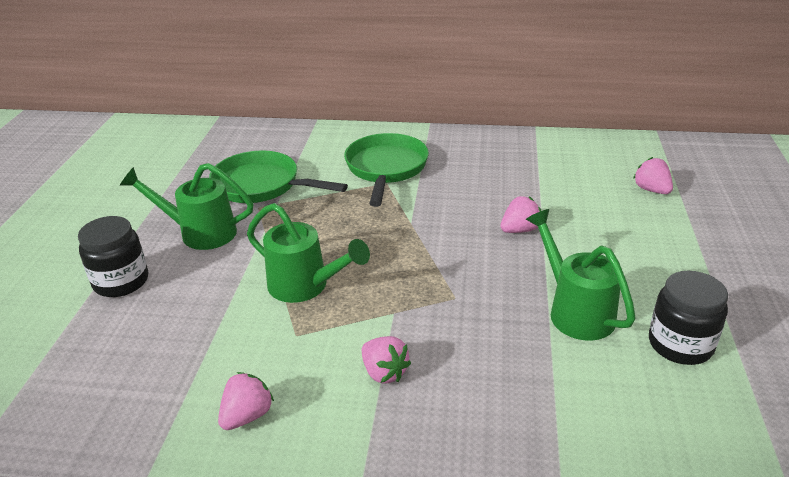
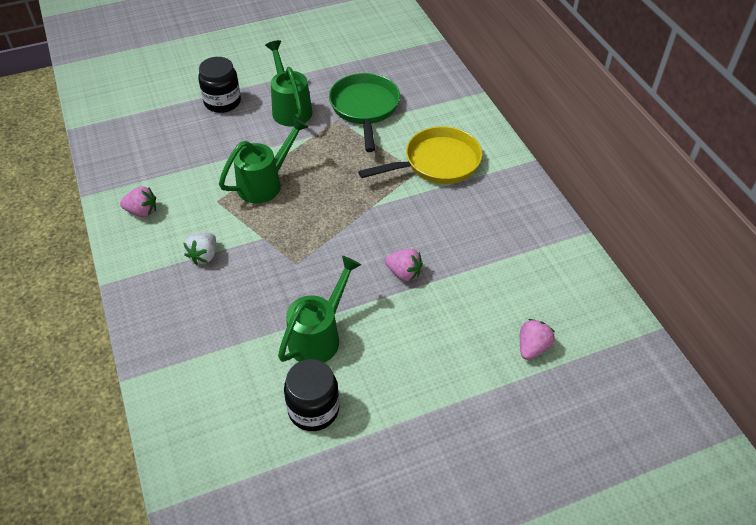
camera: 60 degrees right, 15 degrees up
green watering can [247,203,370,303] -> green watering can turned 135 degrees counterclockwise [219,117,308,203]
green pan [344,133,429,207] -> yellow pan [358,126,482,184]
pink strawberry [362,336,411,384] -> white strawberry [183,232,216,265]

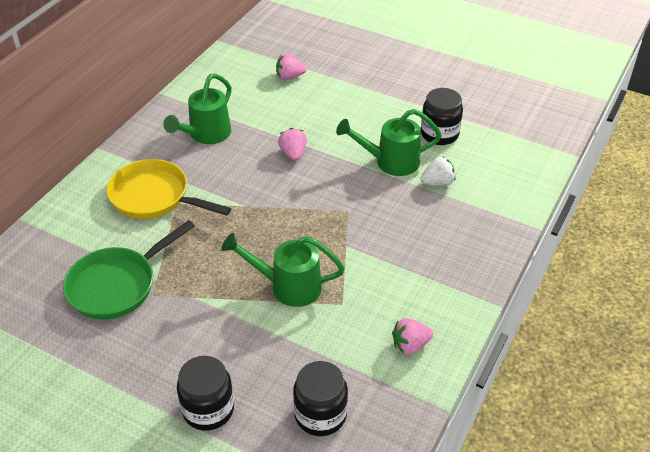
camera: 130 degrees left, 5 degrees down
pink strawberry [120,186,156,217] -> pink strawberry turned 75 degrees counterclockwise [392,318,433,354]
white strawberry [183,232,216,265] -> white strawberry moved to [421,157,455,186]
green watering can [265,40,312,126] -> green watering can moved to [163,74,232,144]
none -> black jar [293,361,348,436]

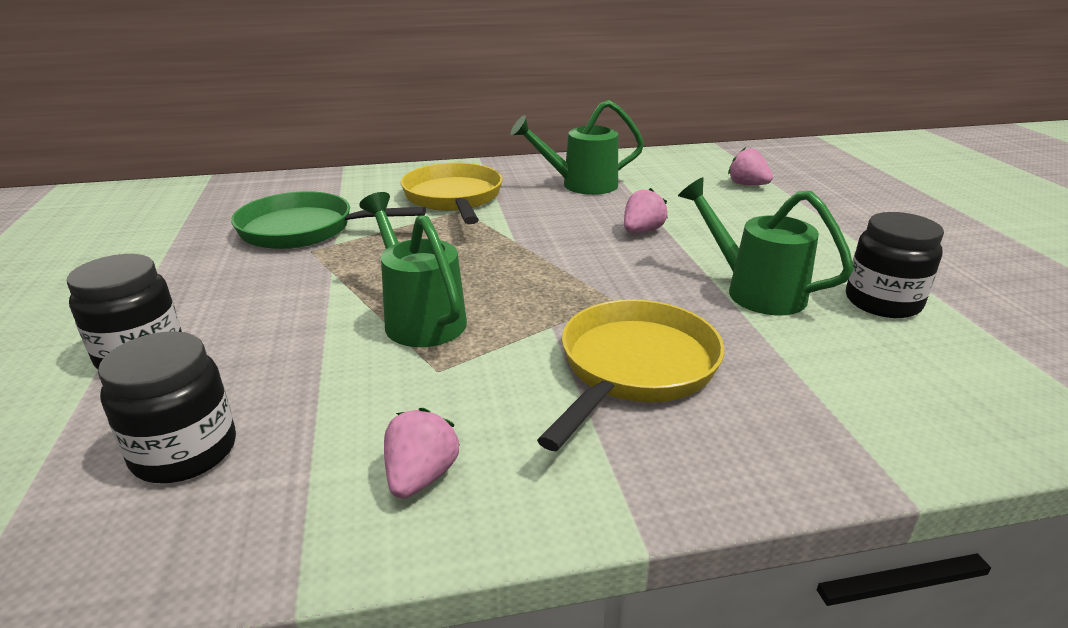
camera: 50 degrees right, 15 degrees down
pink strawberry [392,318,433,354] -> pink strawberry turned 75 degrees clockwise [384,408,459,499]
white strawberry [421,157,455,186] -> none
none -> yellow pan [537,300,725,451]

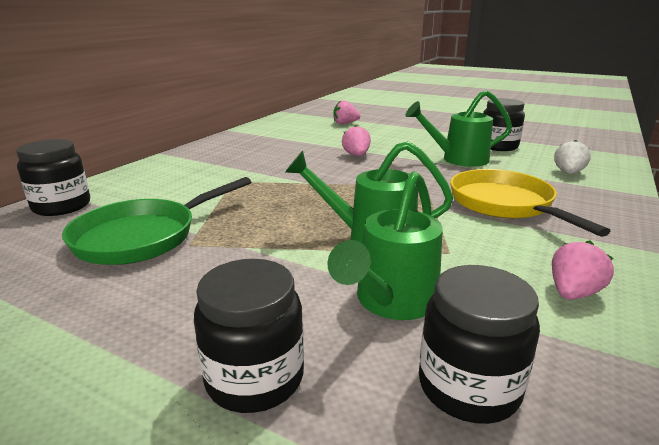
camera: 50 degrees left, 5 degrees down
pink strawberry [384,408,459,499] -> pink strawberry turned 75 degrees clockwise [552,240,614,300]
yellow pan [401,163,503,224] -> none
green watering can [510,100,644,195] -> green watering can moved to [328,171,443,320]
none -> black jar [16,139,90,216]
none -> white strawberry [554,140,591,174]

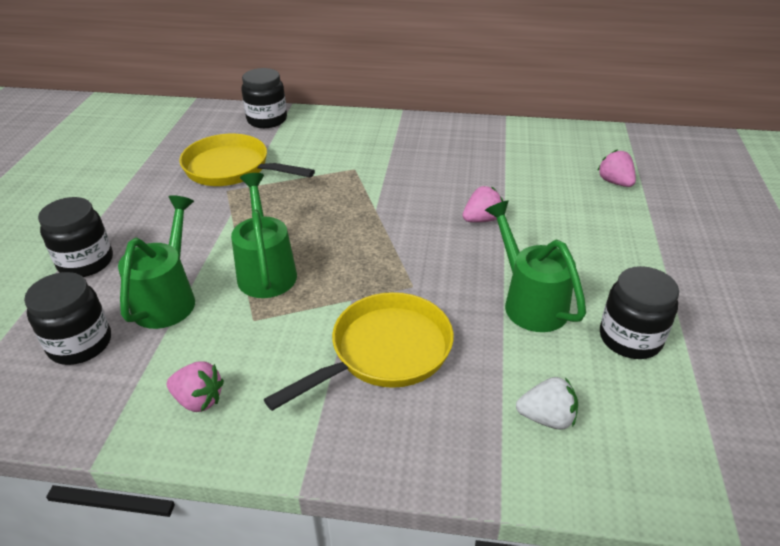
camera: 70 degrees right, 15 degrees up
green pan [62,177,251,265] -> yellow pan [179,134,315,186]
green watering can [328,171,443,320] -> green watering can turned 90 degrees clockwise [118,195,195,329]

